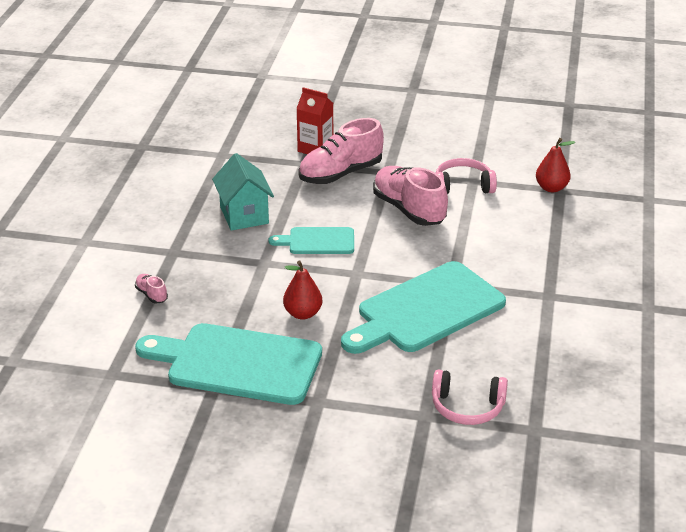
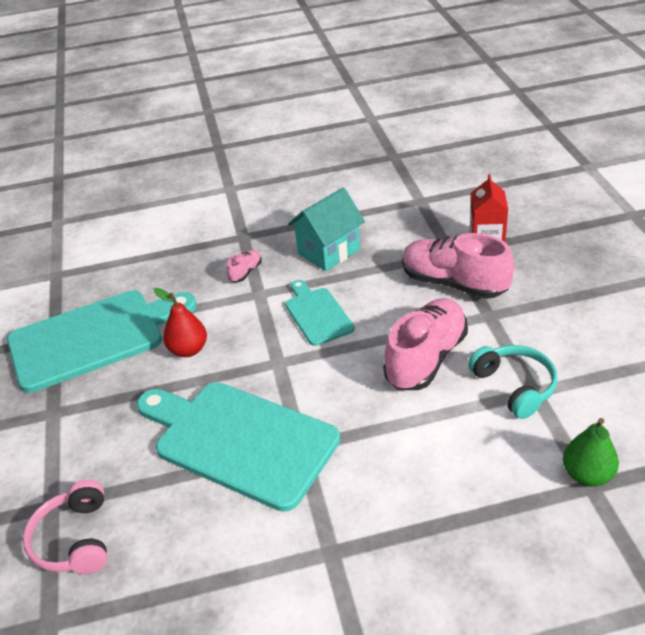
camera: 70 degrees right, 5 degrees up
pink shoe [135,274,168,304] -> pink shoe moved to [227,250,262,282]
turquoise cutting board [135,323,322,405] -> turquoise cutting board turned 75 degrees clockwise [7,290,197,393]
pink headphones [436,158,497,194] -> turquoise headphones [468,345,558,419]
red pear [536,138,575,192] -> green pear [563,418,619,487]

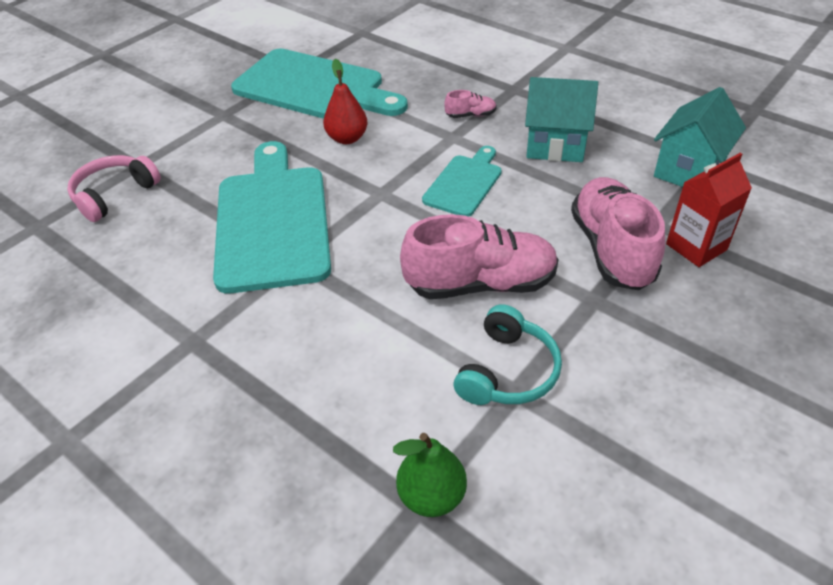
camera: 50 degrees right, 5 degrees up
none -> turquoise house [654,87,746,187]

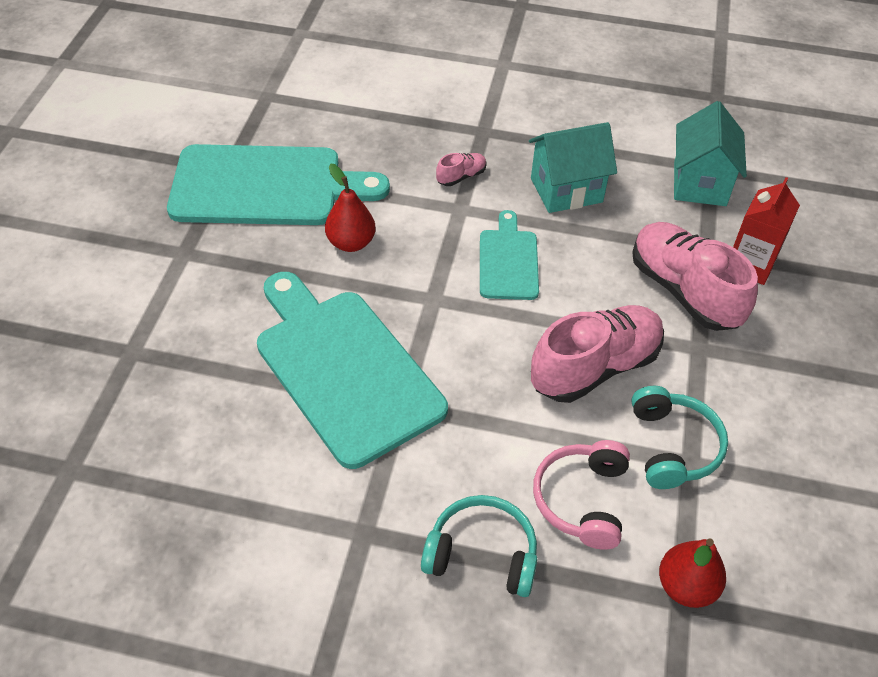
camera: 30 degrees left, 5 degrees up
pink headphones [67,155,161,222] -> pink headphones moved to [533,440,630,550]
green pear [393,433,467,517] -> red pear [659,538,726,608]
none -> turquoise headphones [421,495,537,597]

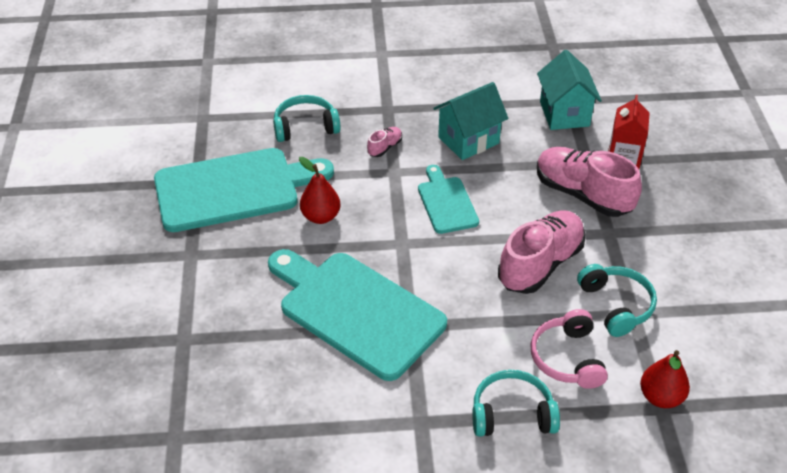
camera: 15 degrees left, 5 degrees down
none -> turquoise headphones [273,95,341,142]

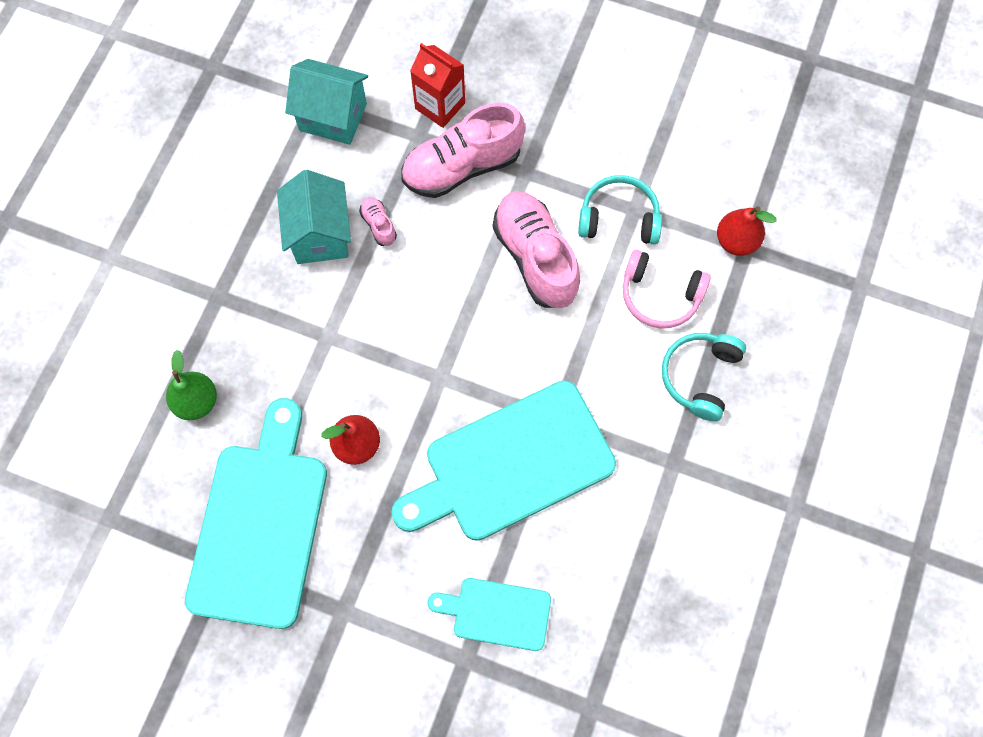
camera: 65 degrees left, 25 degrees up
turquoise headphones [273,95,341,142] -> green pear [166,350,217,420]
pink shoe [367,127,402,157] -> pink shoe moved to [359,197,397,246]
turquoise cutting board [418,165,479,234] -> turquoise cutting board moved to [428,578,551,651]

